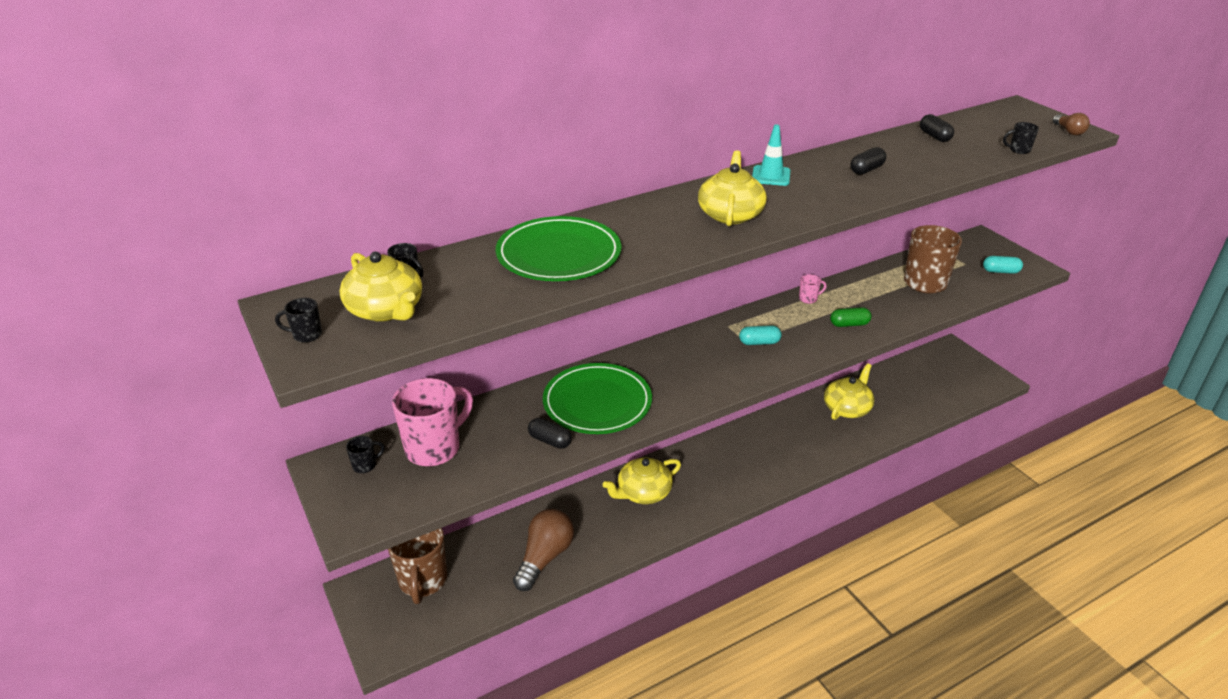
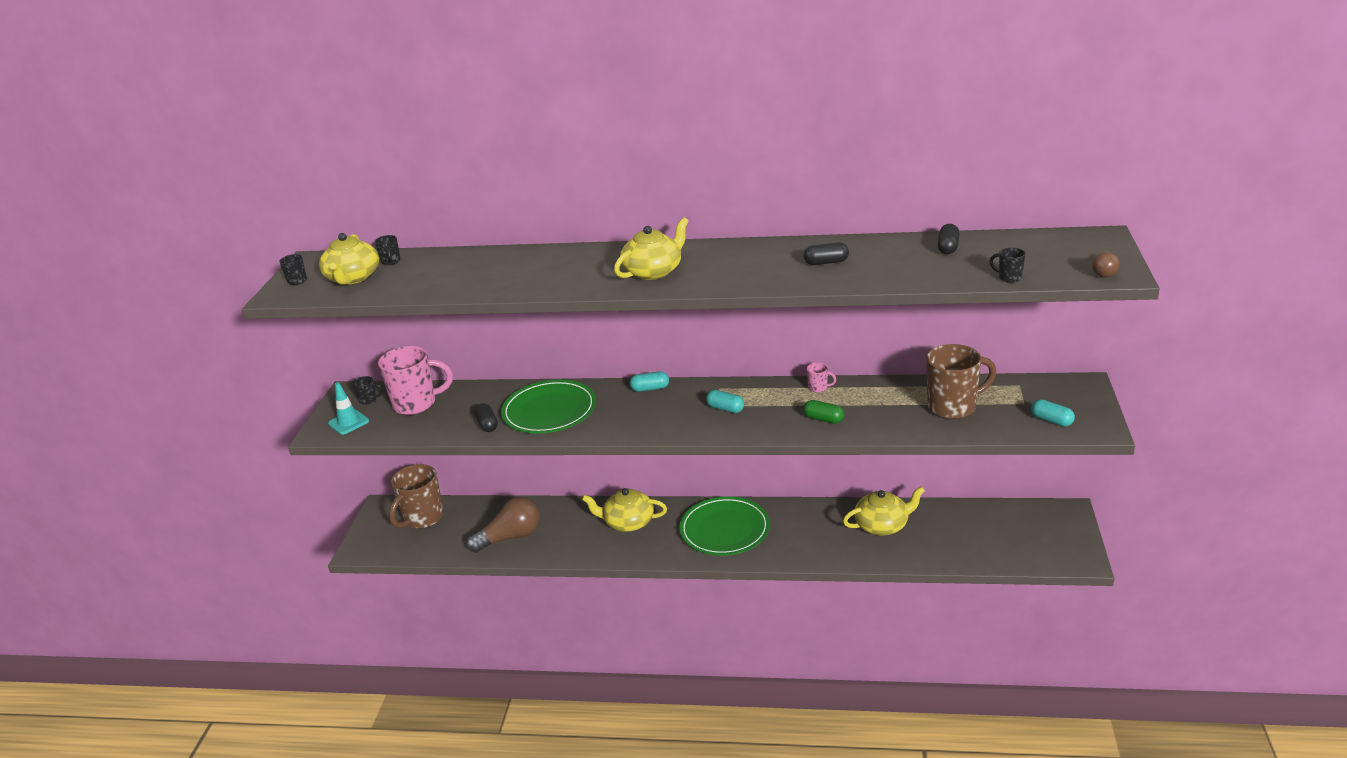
camera: 40 degrees right, 5 degrees down
green plate [496,216,622,281] -> green plate moved to [679,496,770,556]
turquoise traffic cone [752,124,790,186] -> turquoise traffic cone moved to [328,382,369,435]
none -> turquoise capsule [630,371,669,392]

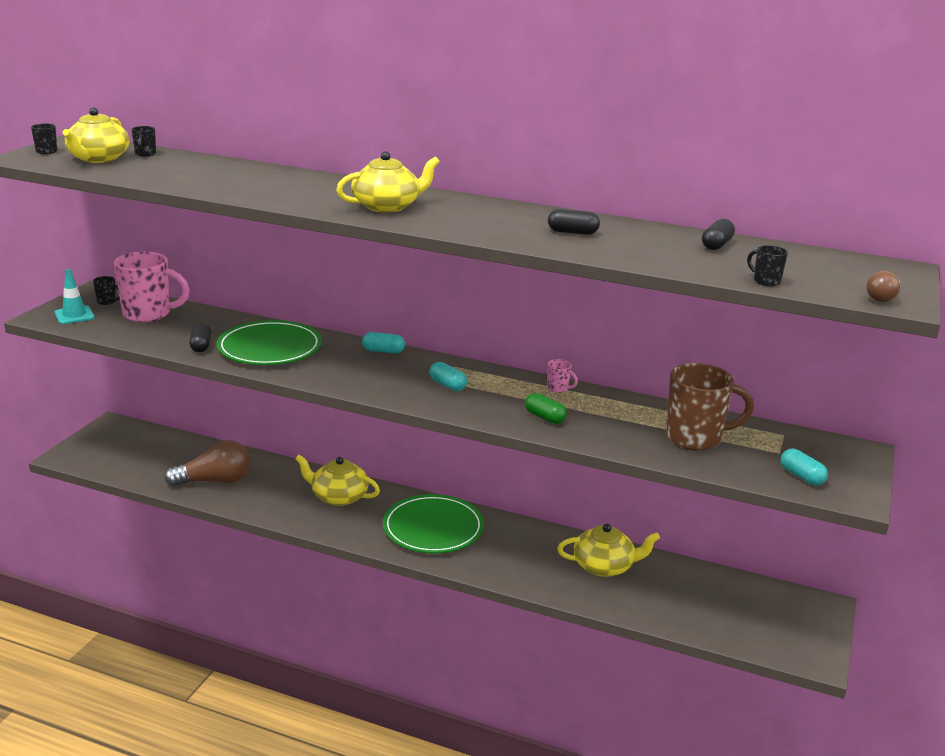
camera: 10 degrees right, 5 degrees down
brown mug [389,464,444,529] -> none

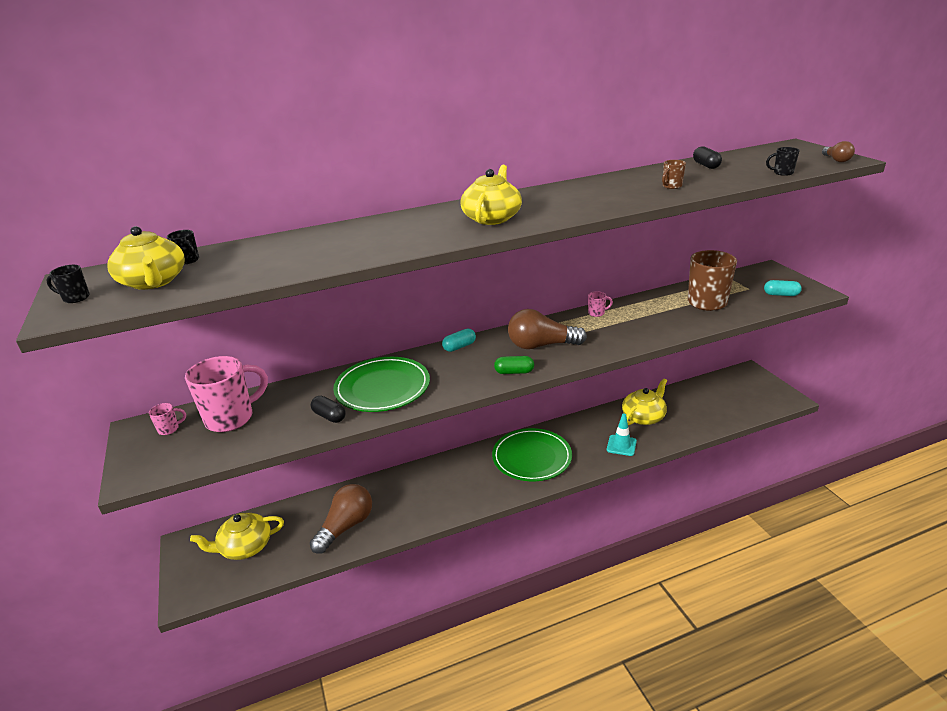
camera: 40 degrees left, 5 degrees up
turquoise traffic cone [55,269,94,324] -> turquoise traffic cone moved to [607,413,637,456]
black mug [93,276,120,305] -> pink mug [149,403,186,435]
yellow teapot [295,455,380,506] -> yellow teapot moved to [190,513,284,560]
turquoise capsule [429,362,467,391] -> brown light bulb [508,309,587,349]
green capsule [525,393,567,424] -> green capsule moved to [494,356,534,374]
black capsule [548,209,600,235] -> none
none -> brown mug [662,160,686,189]

